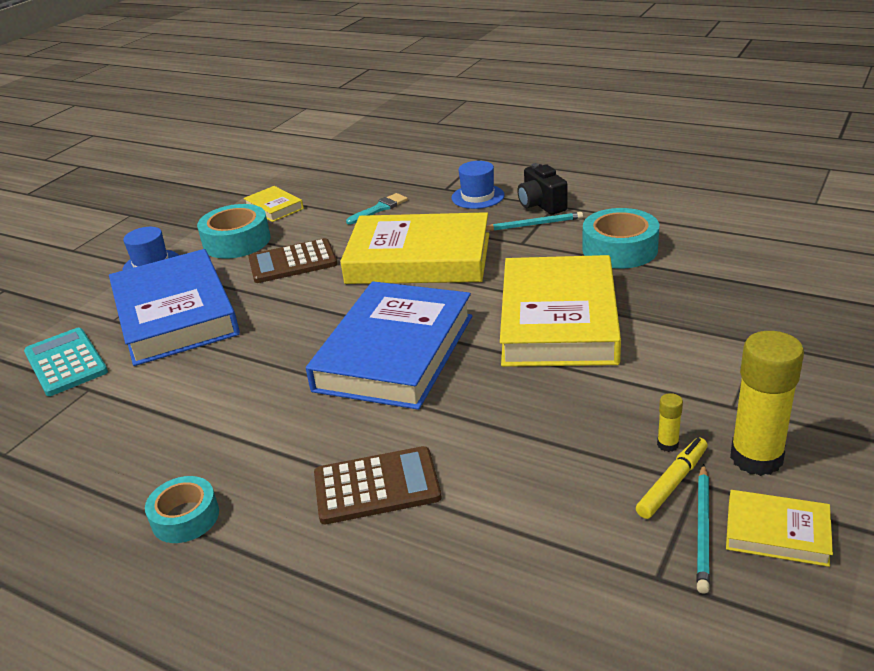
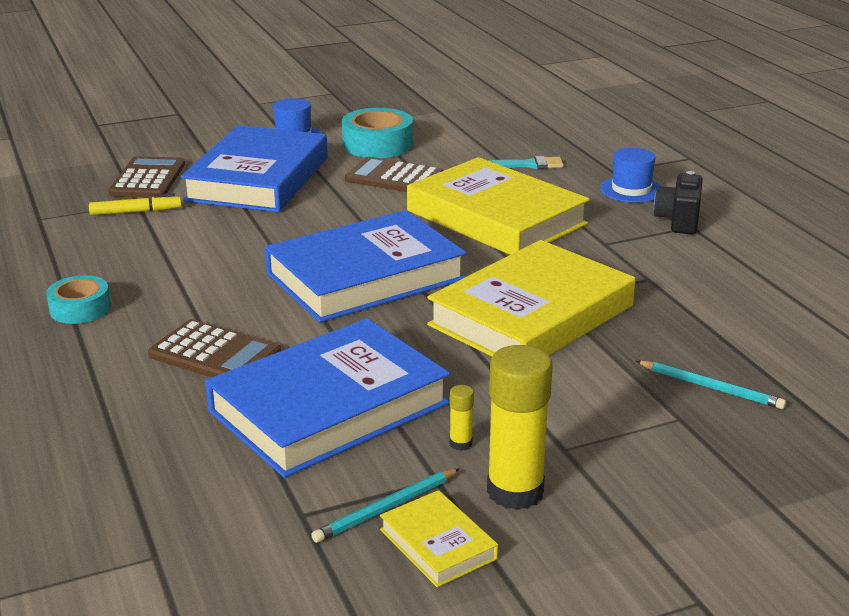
camera: 35 degrees right, 5 degrees down
turquoise calculator [24,328,108,396] -> brown calculator [108,156,185,198]
yellow book [243,186,304,222] -> none
turquoise pencil [486,212,583,231] -> turquoise pencil moved to [636,360,786,409]
turquoise tape [583,208,659,269] -> none
yellow marker [636,437,708,519] -> yellow marker moved to [89,193,182,215]
none -> blue book [205,318,450,478]

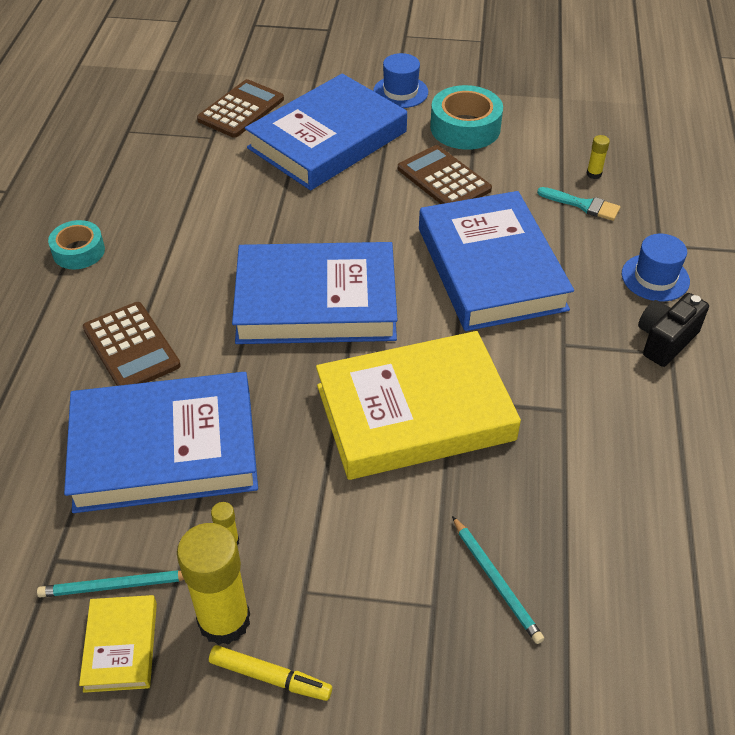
camera: 30 degrees right, 20 degrees up
yellow marker [89,193,182,215] -> yellow marker moved to [209,645,332,701]
yellow book [407,157,590,255] -> blue book [419,191,574,331]
none -> yellow glue stick [586,135,610,179]

